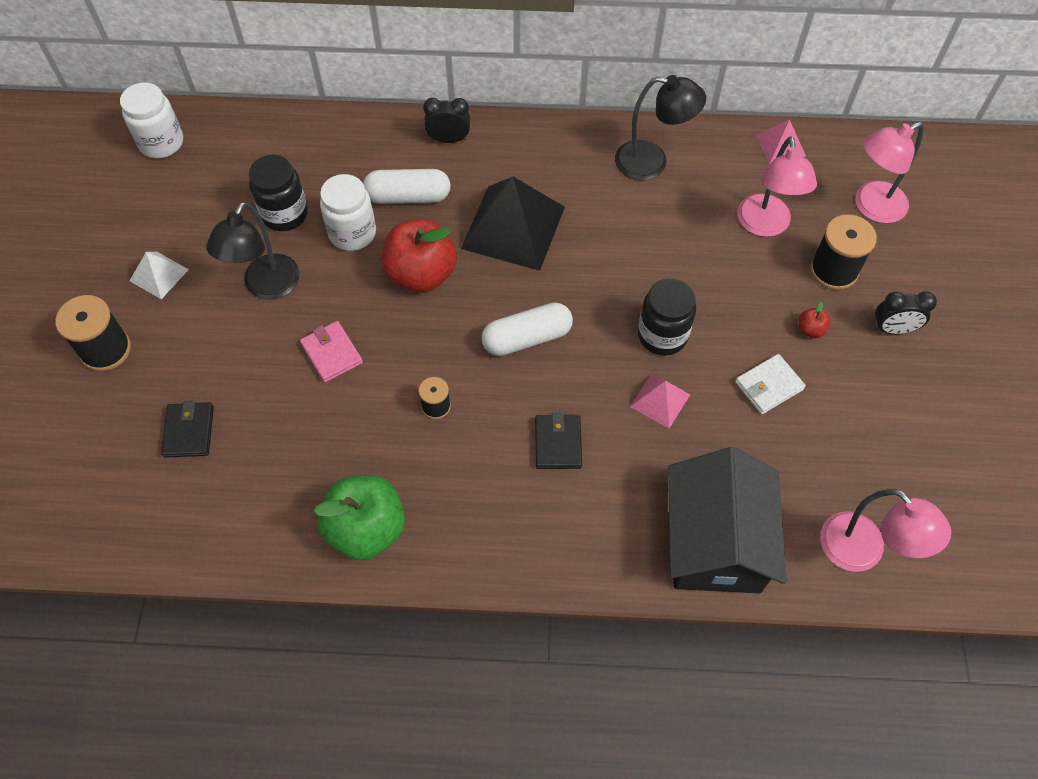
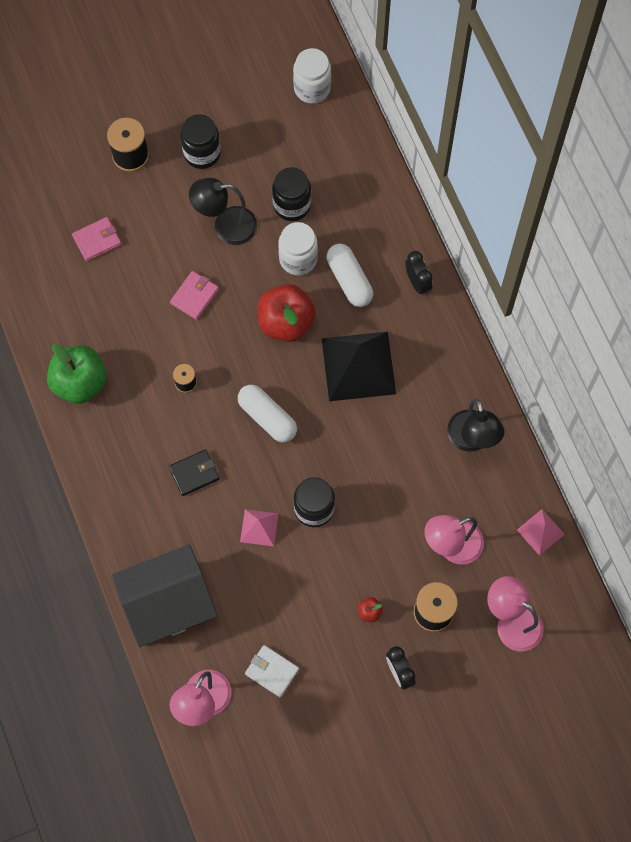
camera: 65 degrees right, 10 degrees up
white pyramid [130,252,189,299] -> black jar [181,114,221,169]
black wallet [161,400,214,458] -> pink wallet [72,217,121,261]
white wallet [735,354,806,414] -> white wallet moved to [245,645,299,697]

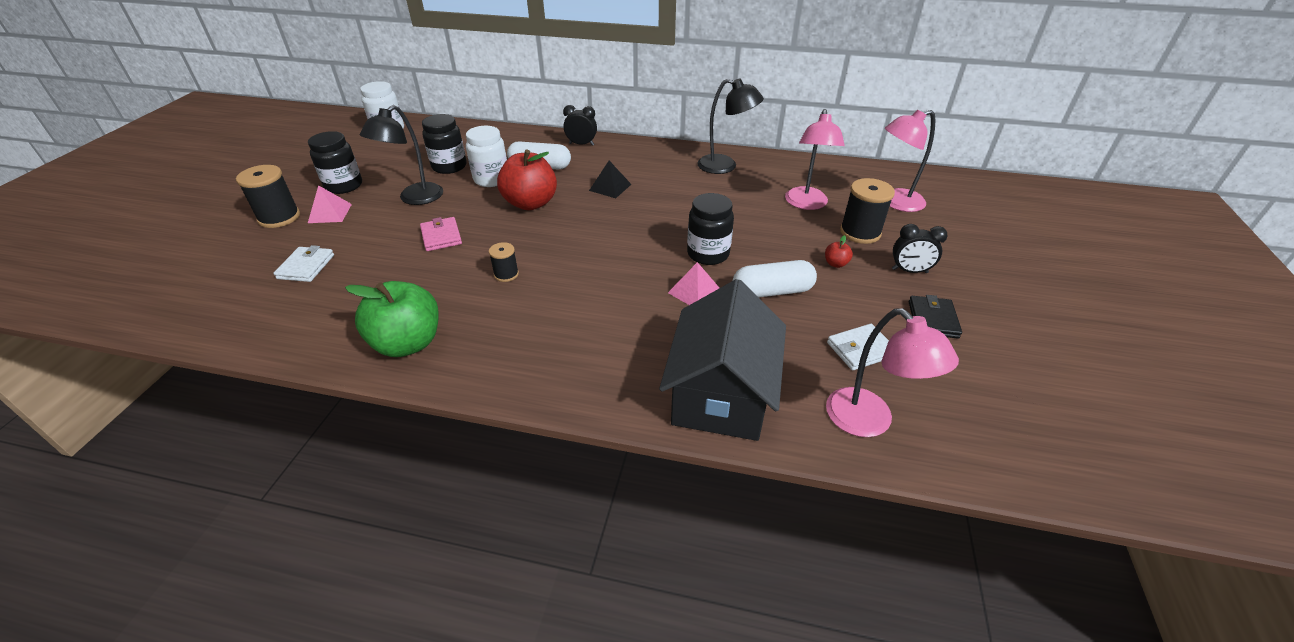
camera: 55 degrees left, 30 degrees down
pink wallet [72,217,121,261] -> white wallet [273,245,334,282]
black wallet [169,449,220,496] -> black wallet moved to [909,295,962,338]
white capsule [238,385,297,442] -> white capsule moved to [733,260,817,298]
black pyramid [322,332,396,401] -> black pyramid [589,161,631,198], size x0.49
pink pyramid [517,509,565,556] -> pink pyramid moved to [308,185,352,223]

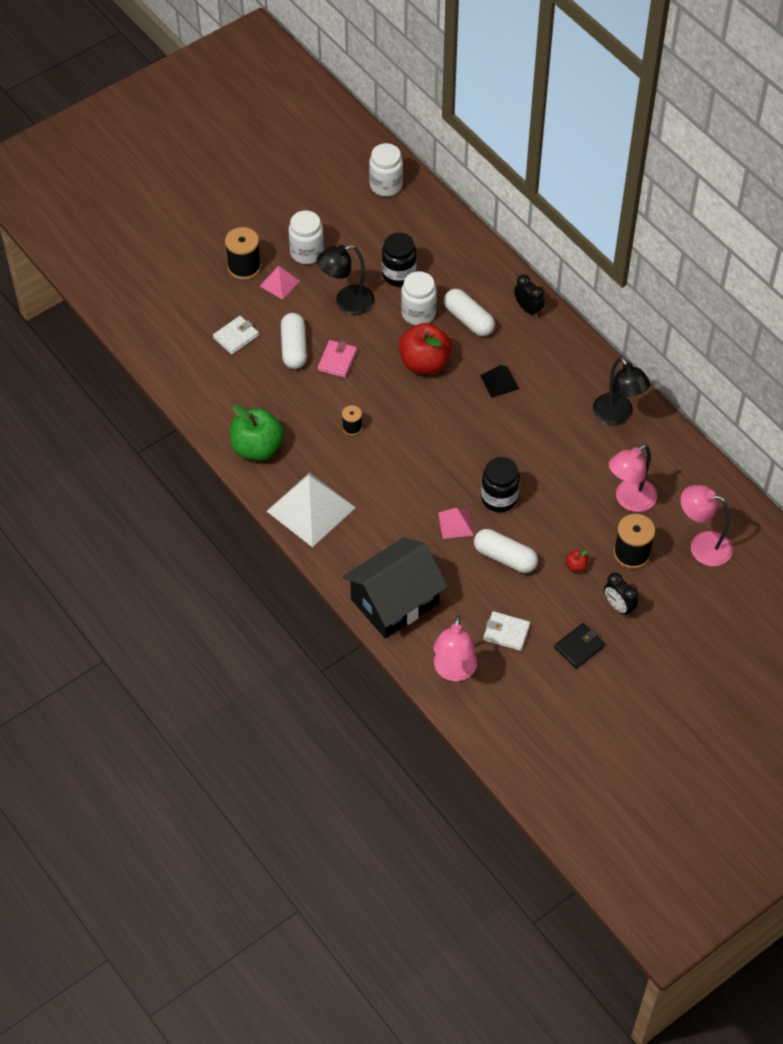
camera: 40 degrees right, 15 degrees up
black jar [308,131,362,194] -> white jar [289,210,324,264]
none -> white pyramid [266,473,356,547]
none -> white capsule [281,313,307,369]

